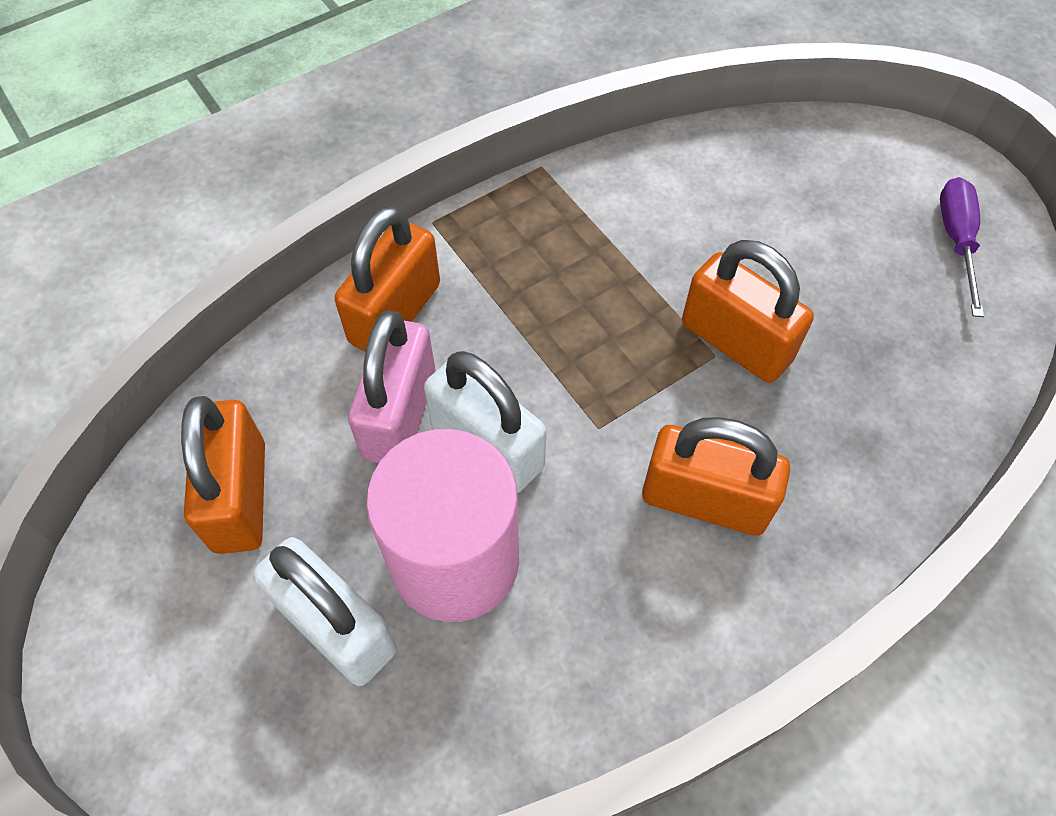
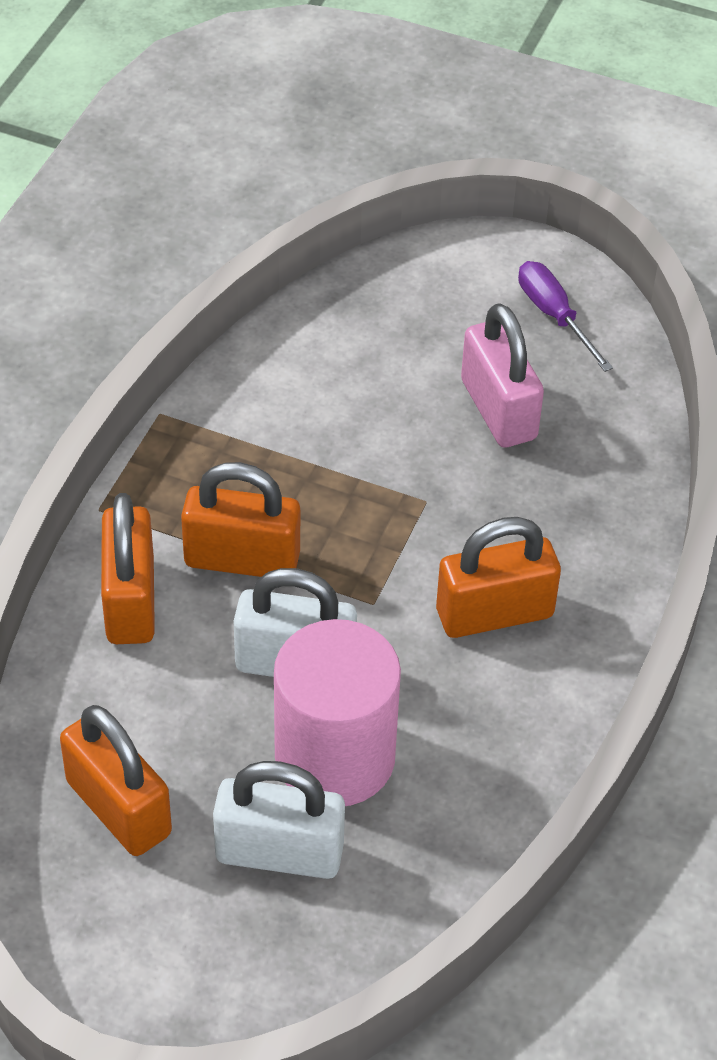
camera: 35 degrees left, 10 degrees down
pink padlock [348,310,435,463] -> pink padlock moved to [461,303,544,448]
orange padlock [682,240,814,383] -> orange padlock moved to [181,462,300,577]

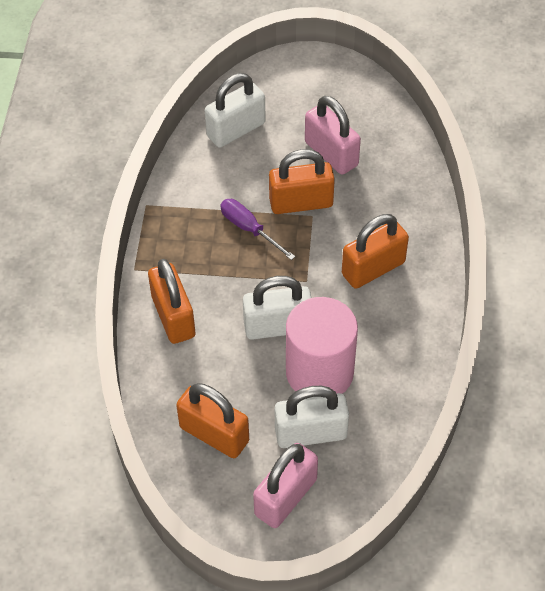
camera: 15 degrees left, 5 degrees up
orange padlock [181,462,300,577] -> orange padlock moved to [269,149,335,214]
purple screwdriver [518,261,613,372] -> purple screwdriver moved to [220,199,296,260]
none -> white padlock [205,73,266,148]
none -> pink padlock [253,443,318,528]

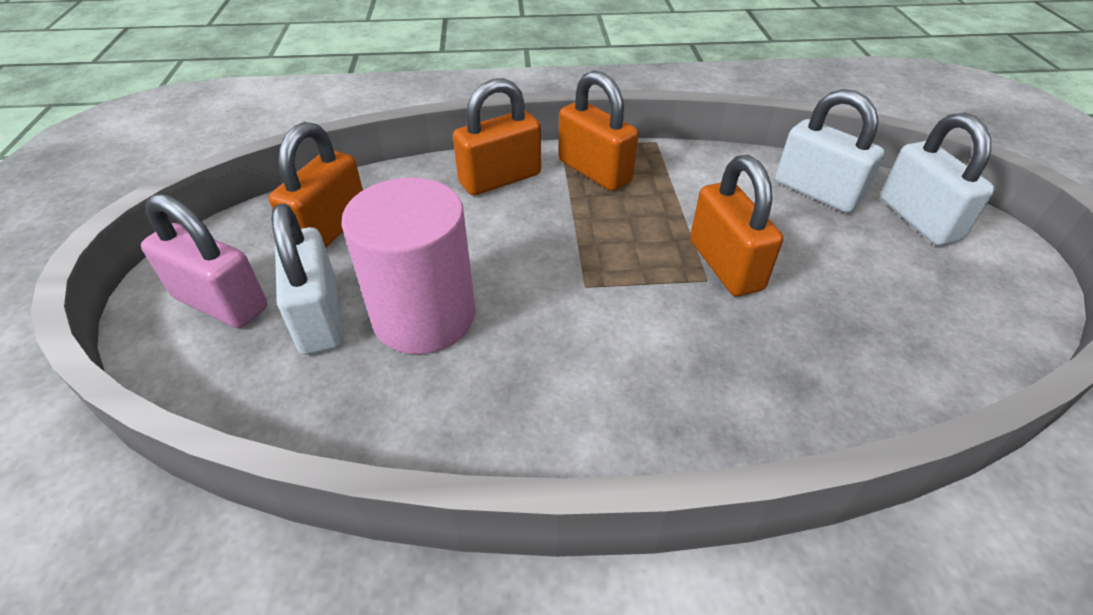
camera: 80 degrees right, 10 degrees down
purple screwdriver [220,199,296,260] -> none
white padlock [243,276,311,340] -> white padlock moved to [880,113,995,246]
pink padlock [305,96,361,175] -> none
orange padlock [342,214,409,289] -> orange padlock moved to [558,70,639,191]

